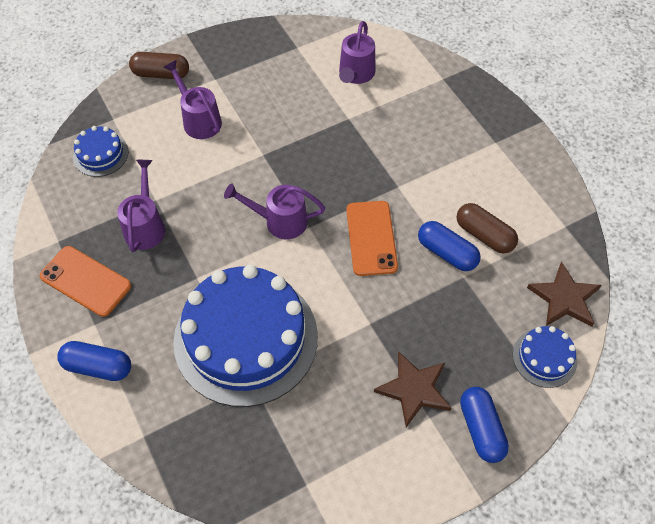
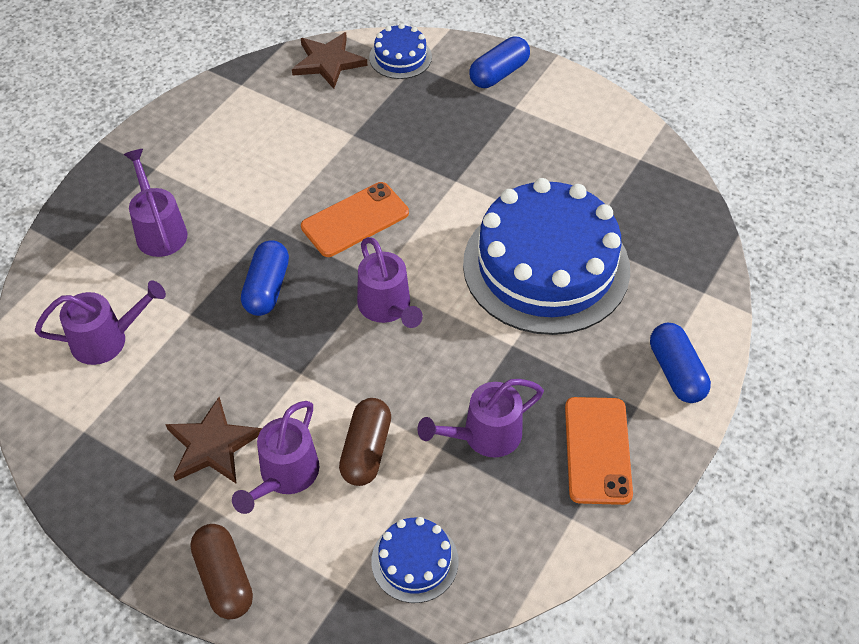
camera: 120 degrees left, 5 degrees down
brown star [374,351,451,427] -> brown star moved to [165,397,262,484]
blue capsule [418,221,481,271] -> blue capsule moved to [241,240,289,316]
brown capsule [457,203,518,253] -> brown capsule moved to [339,398,391,486]
none -> purple watering can [123,149,188,257]

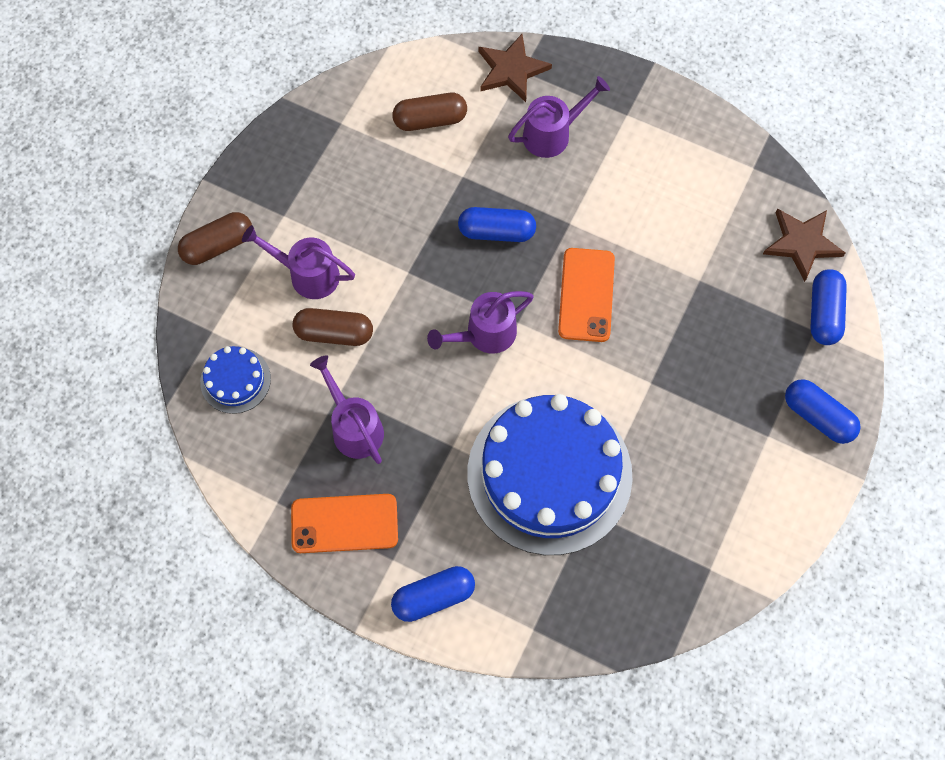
camera: 85 degrees right, 15 degrees up
purple watering can [35,281,166,365] -> brown capsule [392,93,467,131]
brown star [165,397,262,484] -> brown star moved to [478,34,552,102]
orange phone [301,182,409,257] -> orange phone turned 45 degrees clockwise [558,248,615,342]
blue cake [369,23,432,79] -> blue capsule [810,269,847,345]

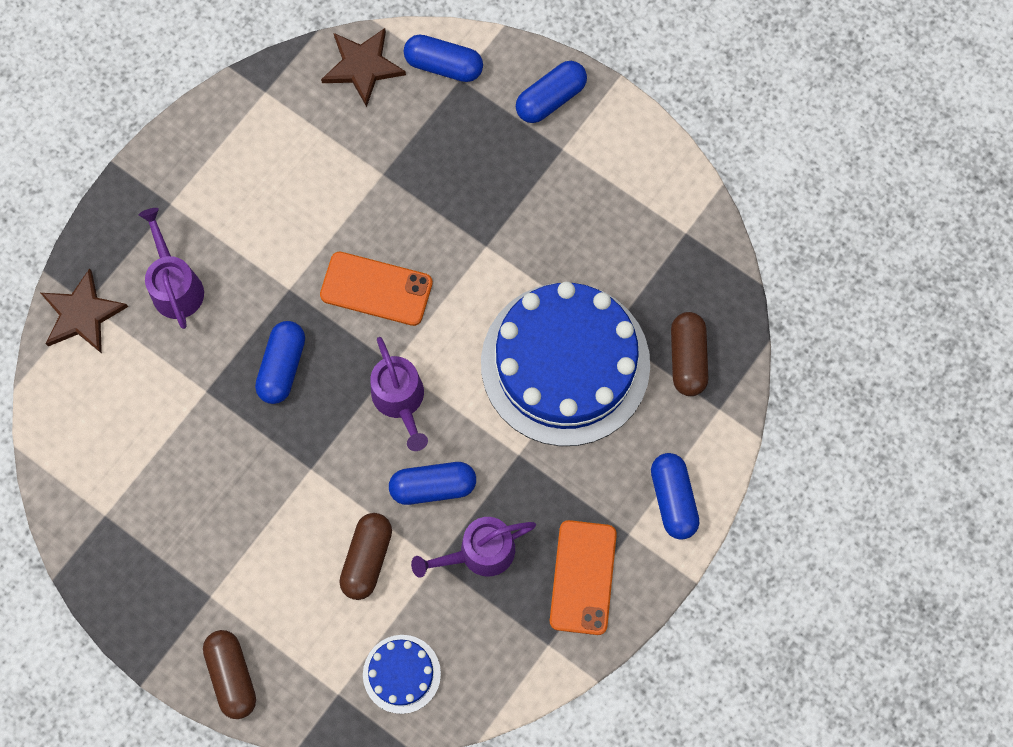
camera: 80 degrees left, 5 degrees up
purple watering can [242,225,355,299] -> none
brown capsule [392,93,467,131] -> brown capsule moved to [671,312,708,396]
none -> blue capsule [389,462,476,505]

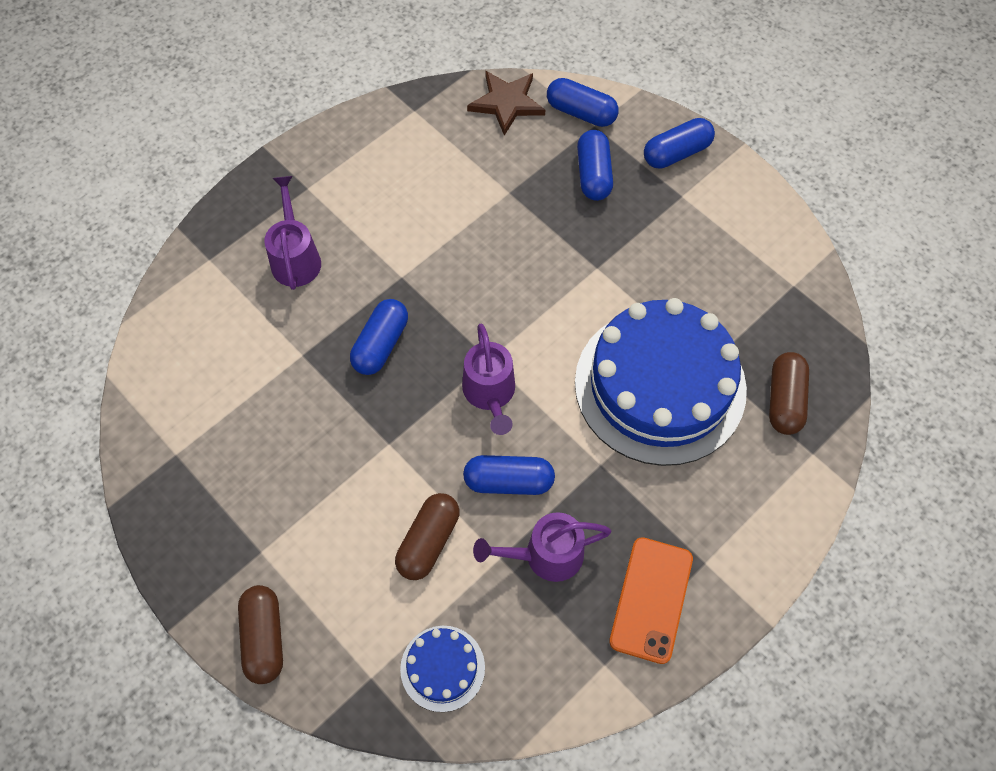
camera: 10 degrees right, 10 degrees down
brown star [41,268,128,354] -> none
orange phone [320,252,433,326] -> none
blue capsule [651,453,699,540] -> blue capsule moved to [577,130,613,201]

